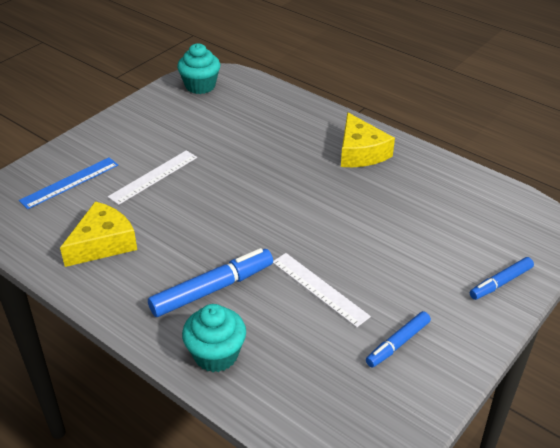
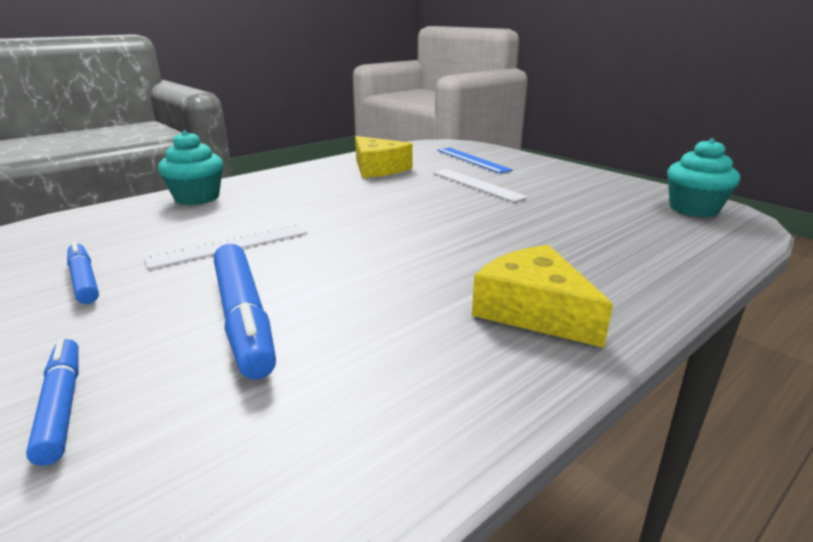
camera: 100 degrees right, 15 degrees down
blue marker [148,248,273,317] -> blue marker moved to [214,244,276,380]
yellow cheese [341,112,395,167] -> yellow cheese turned 60 degrees clockwise [472,245,613,348]

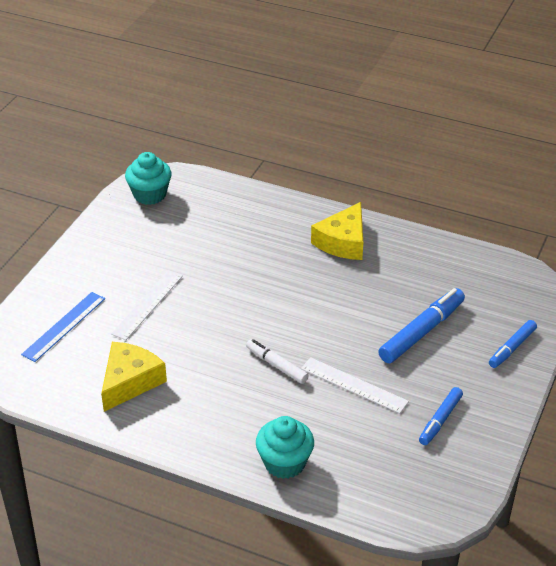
camera: 115 degrees left, 15 degrees up
none -> white marker [246,339,308,384]

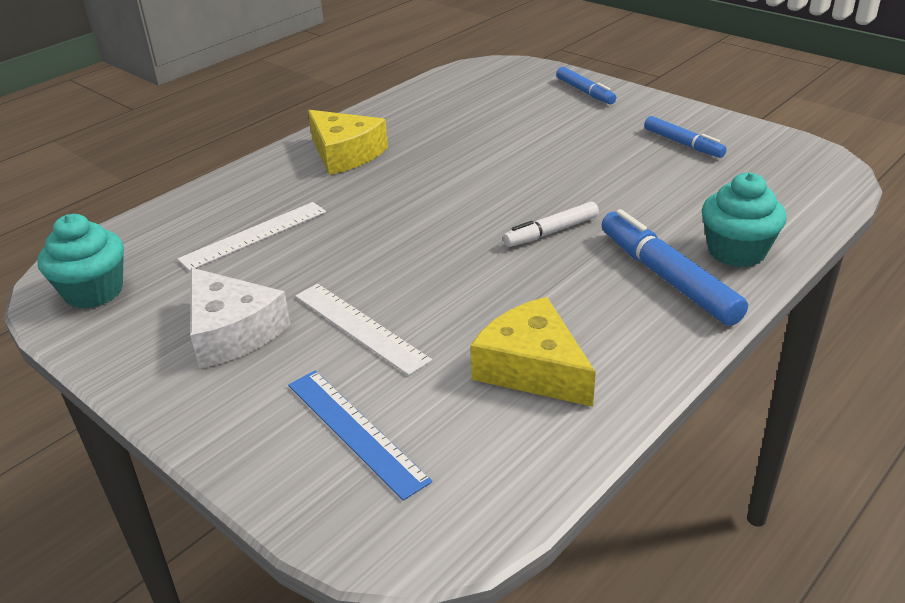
camera: 70 degrees left, 5 degrees down
white ruler [301,357,409,414] -> white ruler moved to [177,202,326,271]
blue marker [378,288,465,363] -> blue marker moved to [601,209,748,326]
none -> white cheese [190,268,291,369]

